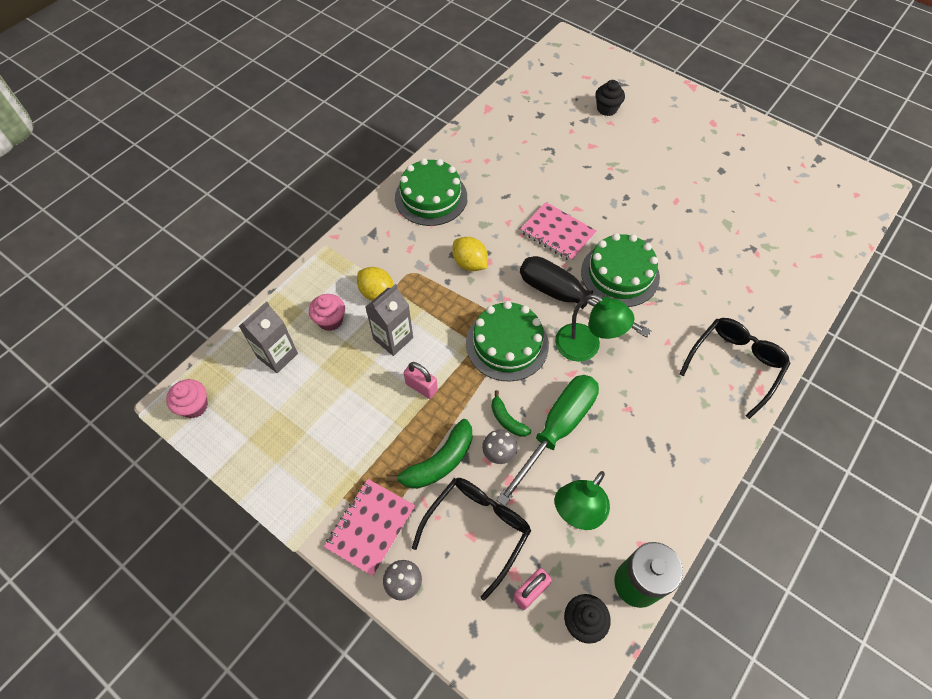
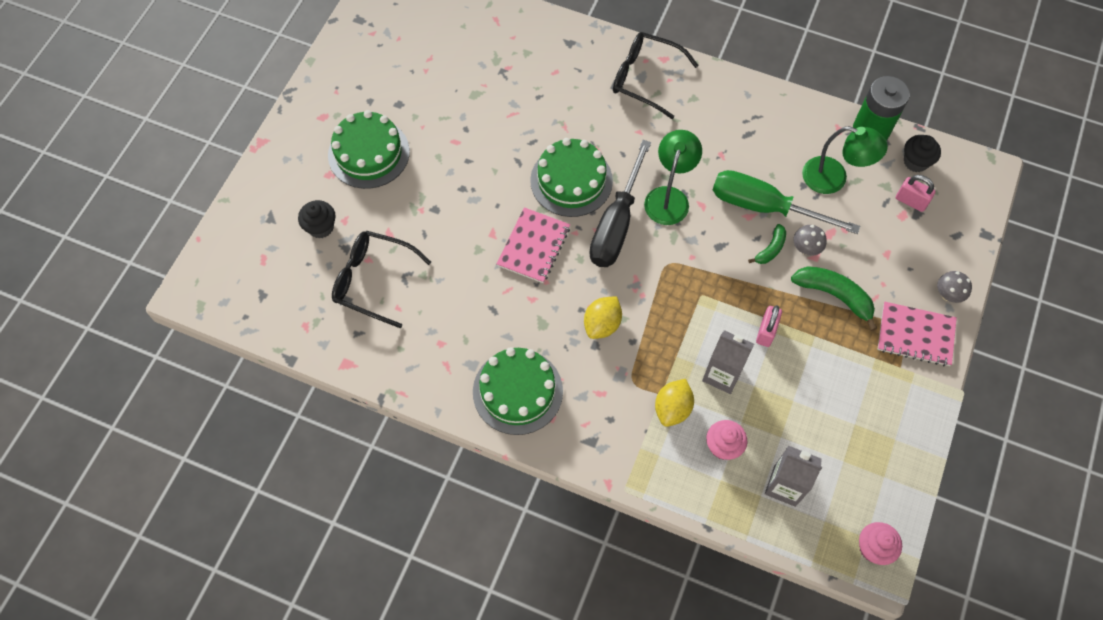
camera: 105 degrees left, 5 degrees up
black glasses [412,478,531,601] -> black glasses moved to [332,231,431,328]
green cake [466,301,549,382] -> green cake moved to [328,110,410,189]

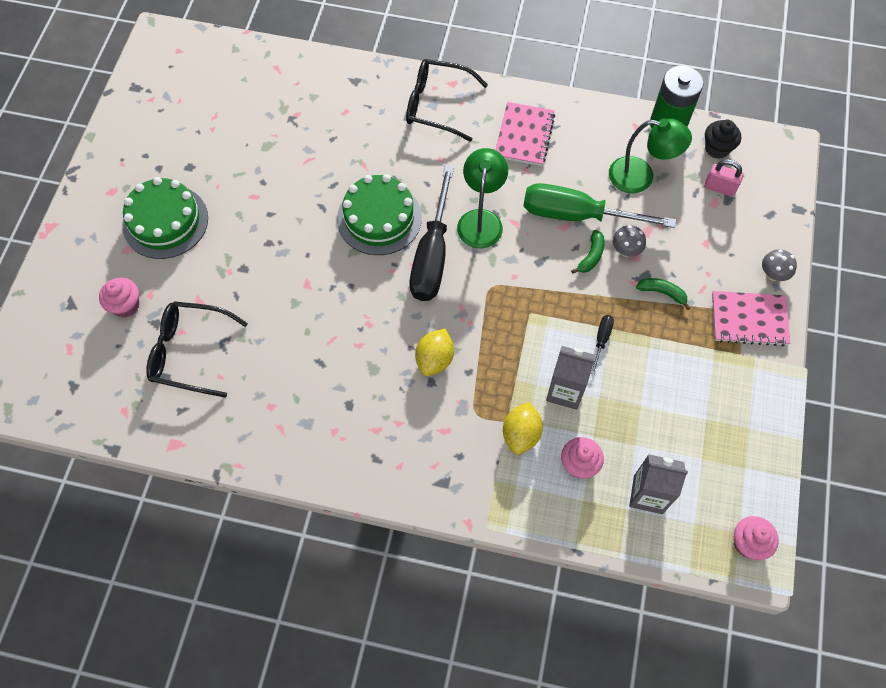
camera: 10 degrees left, 0 degrees up
black cupcake [298,200,336,239] -> pink cupcake [99,278,139,318]
green cake [473,347,563,435] -> none
pink notebook [496,207,570,283] -> pink notebook moved to [496,102,555,166]
pink padlock [756,305,782,347] -> black screwdriver [591,315,614,375]
green banana [791,266,877,331] -> green banana [636,278,690,310], size x0.58

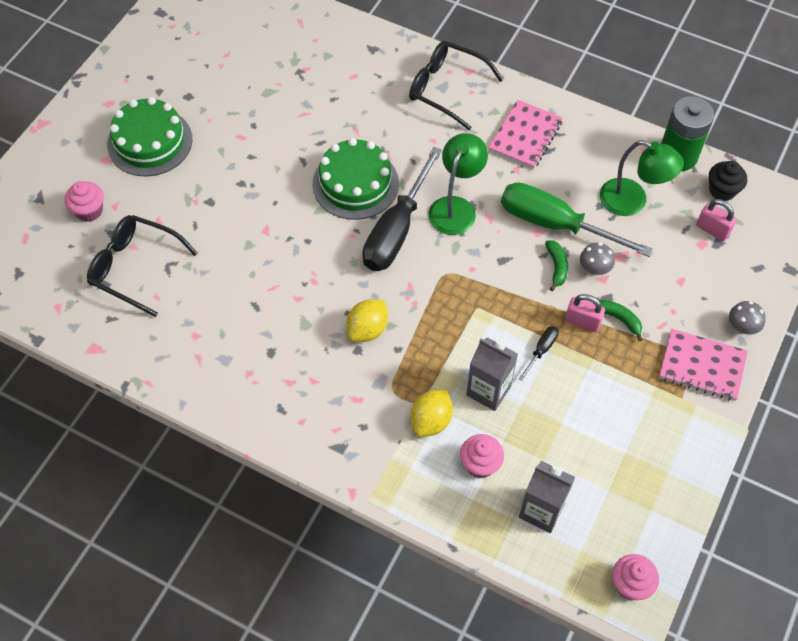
camera: 15 degrees right, 5 degrees down
green banana [571,230,604,274] -> green banana turned 45 degrees counterclockwise [545,240,568,291]
none -> pink padlock [565,294,605,332]

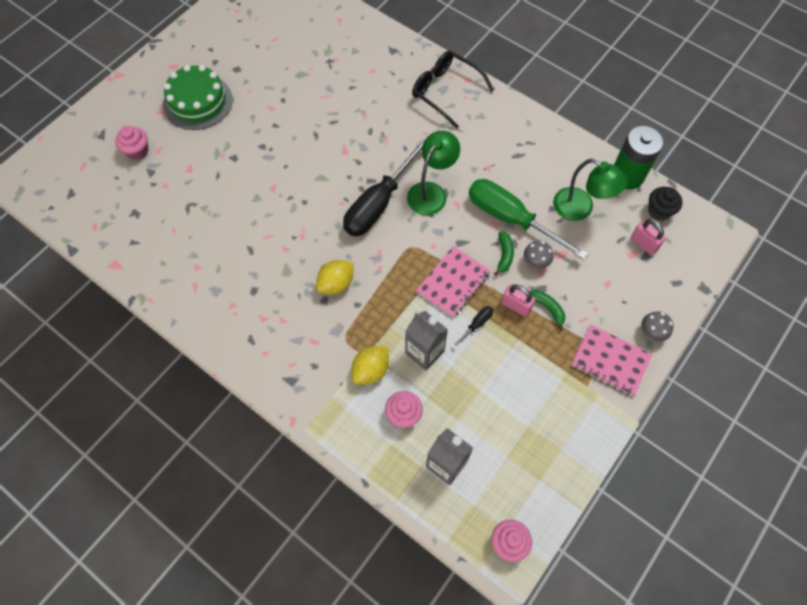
camera: 10 degrees right, 5 degrees up
black glasses [87,215,197,317] -> none
green cake [312,138,399,220] -> none
pink notebook [488,100,563,169] -> pink notebook moved to [416,246,491,318]

